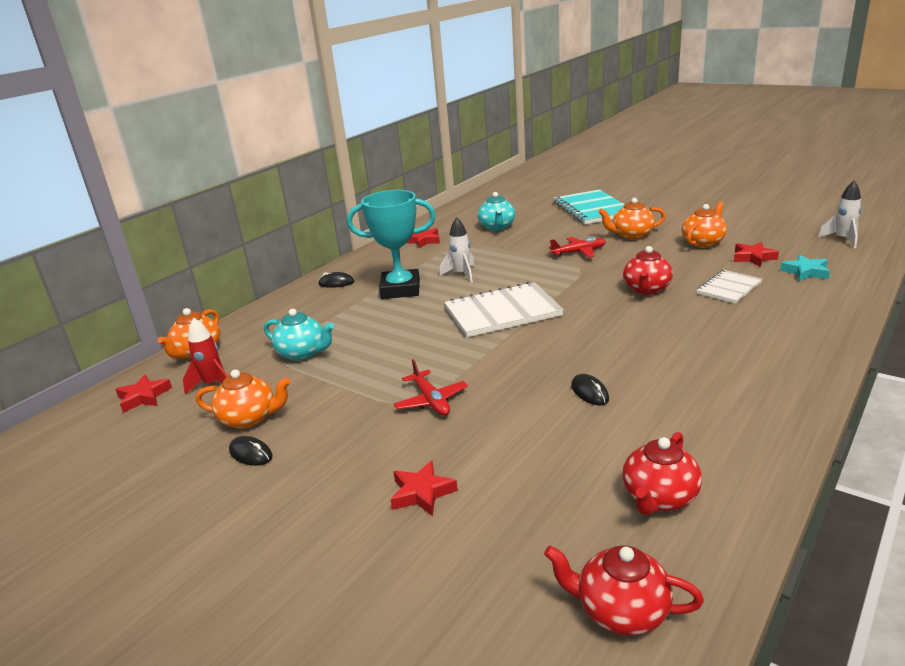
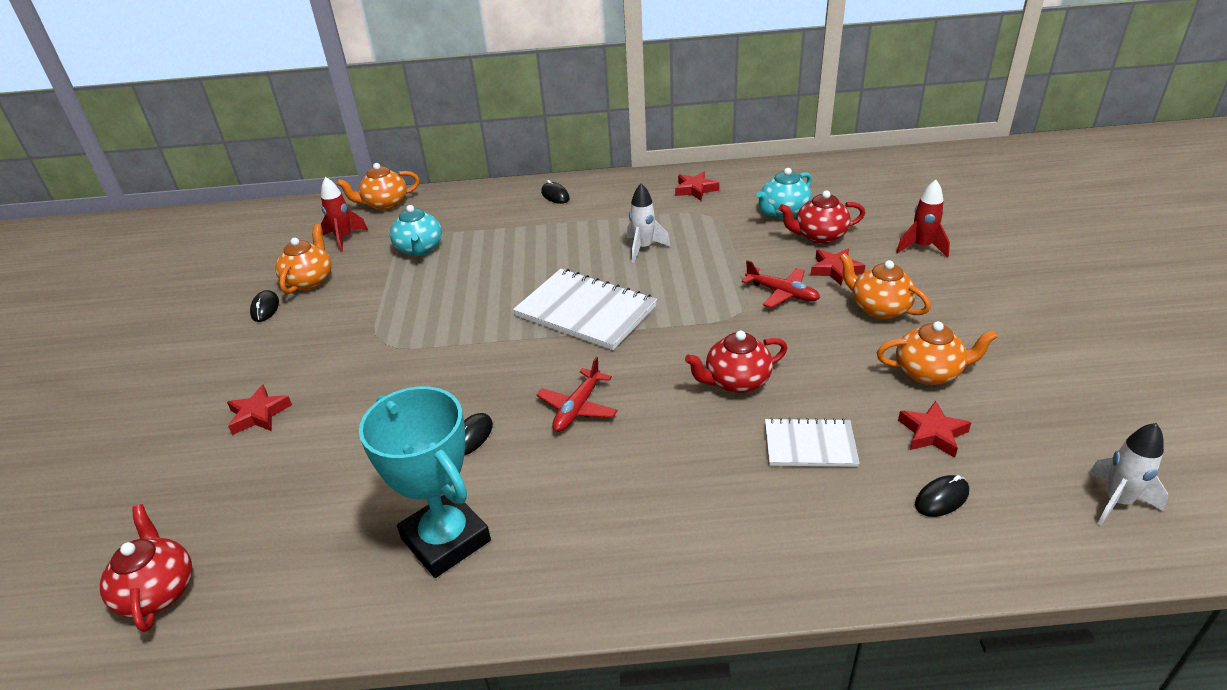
camera: 50 degrees right, 10 degrees up
red star [115,375,172,413] -> red star moved to [810,249,865,285]
orange teapot [196,369,290,429] -> orange teapot turned 135 degrees counterclockwise [275,224,332,294]
turquoise trophy [347,190,436,299] -> turquoise trophy moved to [359,386,491,578]
red plane [394,359,468,416] -> red plane moved to [536,357,618,432]
turquoise notebook [554,189,625,224] -> red rocket [896,180,950,258]
red teapot [623,432,702,515] -> red teapot moved to [779,191,865,244]
turquoise star [780,254,830,281] -> black mouse [915,475,969,517]

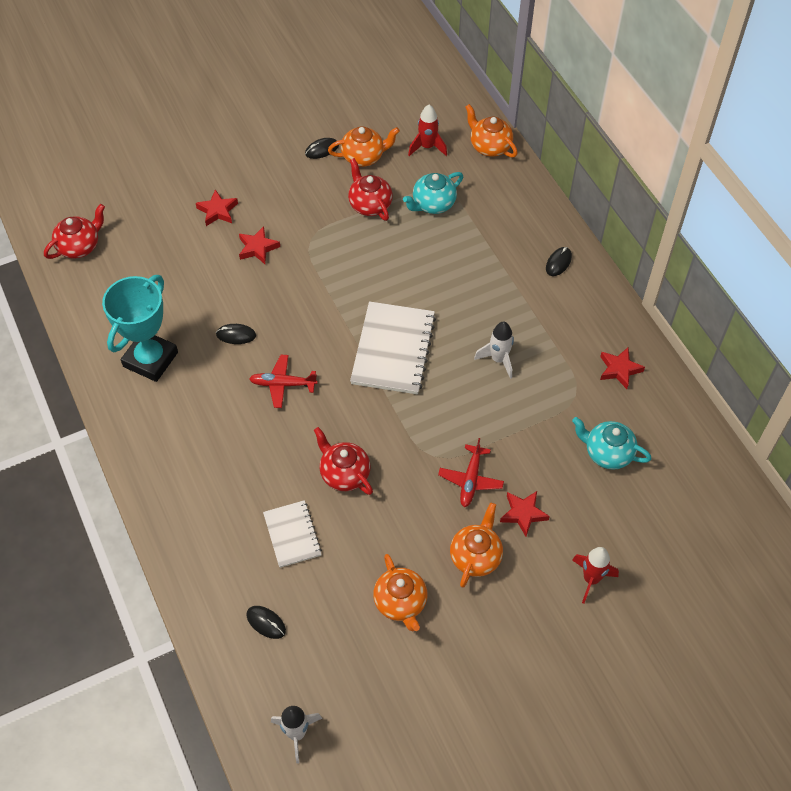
camera: 65 degrees right, 20 degrees up
red teapot [779,191,865,244] -> red teapot moved to [348,158,393,221]
red star [898,401,972,458] -> red star moved to [239,226,280,264]

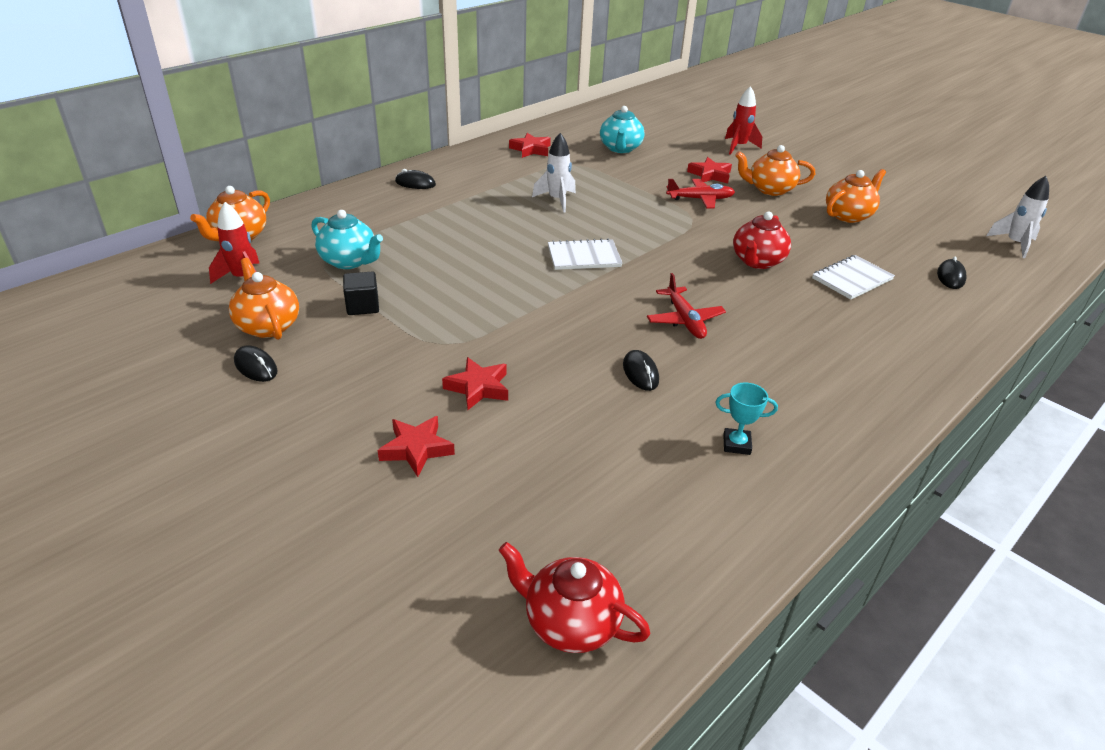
camera: 110 degrees left, 20 degrees down
turquoise trophy [102,275,178,382] -> turquoise trophy [715,382,778,455], size x0.41
red teapot [348,158,393,221] -> black cube [343,272,379,315]
white notebook [350,301,436,394] -> white notebook [548,238,622,270], size x0.58

